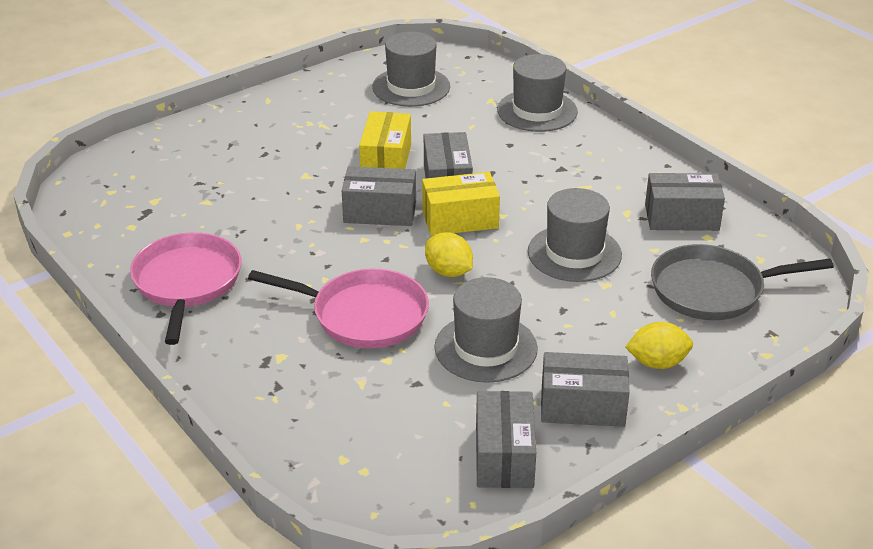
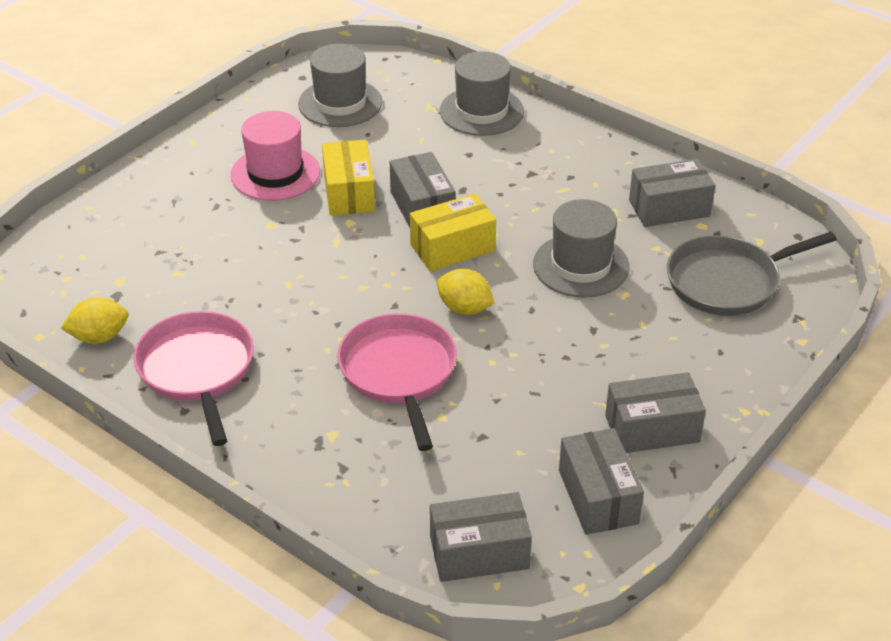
camera: 15 degrees left, 5 degrees up
pink pan [248,269,429,348] -> pink pan turned 105 degrees counterclockwise [337,313,457,451]
grey box [342,166,416,226] -> grey box moved to [430,492,532,582]
grey hat [434,277,538,383] -> none
yellow lemon [625,322,693,369] -> yellow lemon moved to [61,297,129,344]
none -> pink hat [231,111,320,201]

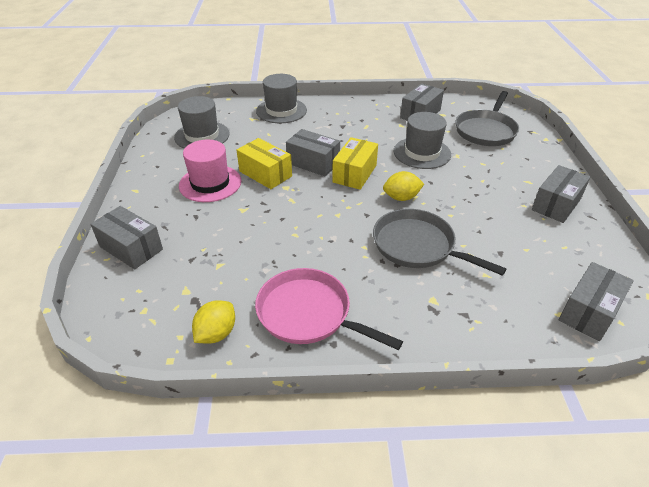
camera: 40 degrees left, 0 degrees up
pink pan [337,313,457,451] -> grey pan [373,209,507,276]
grey box [559,428,644,535] -> grey box moved to [90,206,163,269]

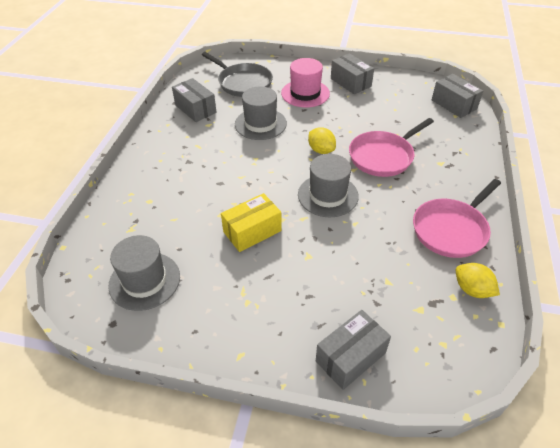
camera: 75 degrees left, 5 degrees up
pink hat [179,140,241,202] -> pink hat moved to [281,58,330,107]
grey hat [256,74,307,123] -> grey hat moved to [298,154,359,217]
grey box [286,129,340,176] -> none
yellow box [332,137,378,190] -> none
grey pan [373,209,507,276] -> pink pan [349,118,434,177]
yellow lemon [383,171,424,201] -> yellow lemon turned 45 degrees counterclockwise [308,127,336,154]

